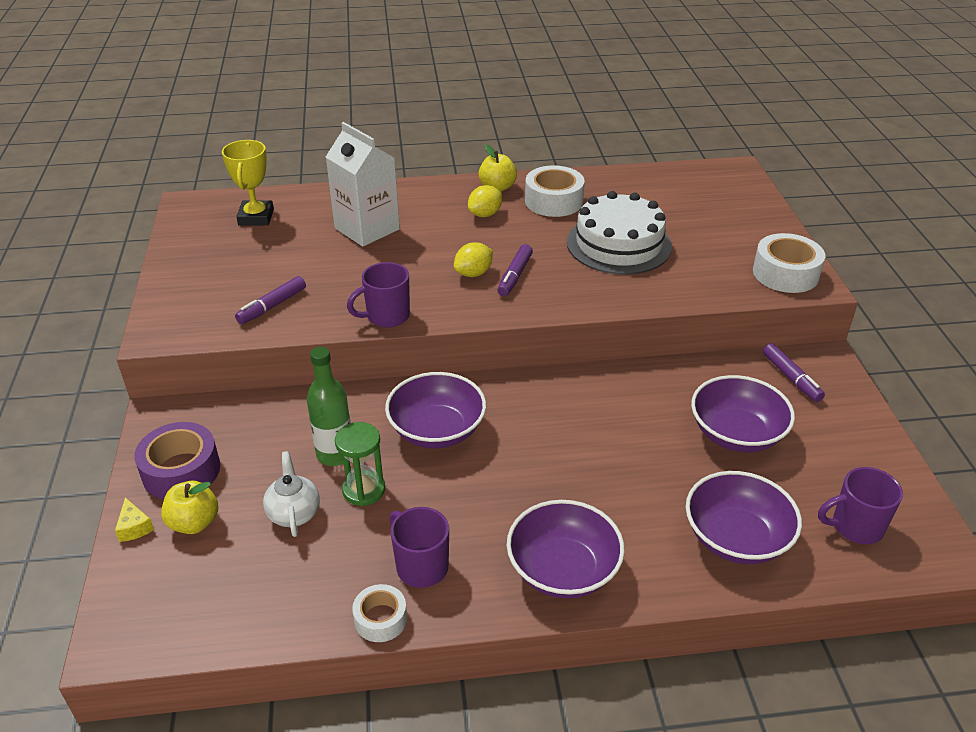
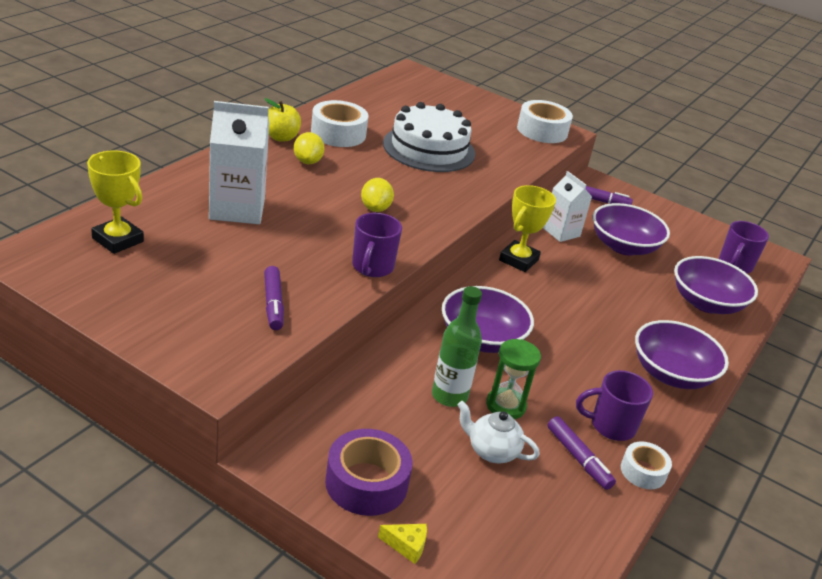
camera: 55 degrees left, 5 degrees down
yellow apple [161,481,218,534] -> none
purple marker [497,244,533,296] -> purple marker moved to [547,416,616,490]
none -> yellow trophy [499,185,556,272]
none -> white carton [543,171,592,242]

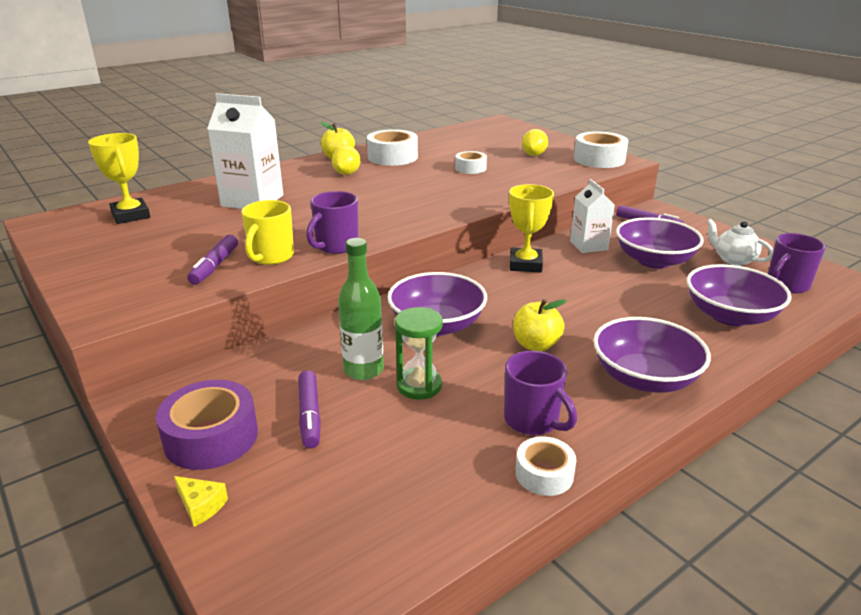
camera: 25 degrees right, 5 degrees down
yellow lemon [361,178,394,212] -> yellow lemon moved to [522,129,548,156]
white cake [383,102,475,172] -> white tape [455,151,487,174]
white teapot [457,401,540,463] -> white teapot moved to [706,219,773,266]
yellow trophy [499,185,556,272] -> yellow trophy turned 45 degrees counterclockwise [509,184,554,272]
purple marker [547,416,616,490] -> purple marker moved to [298,370,321,448]
purple mug [576,370,653,441] -> purple mug turned 150 degrees counterclockwise [504,351,577,435]
none -> yellow mug [241,200,294,265]
none -> yellow apple [513,299,567,351]

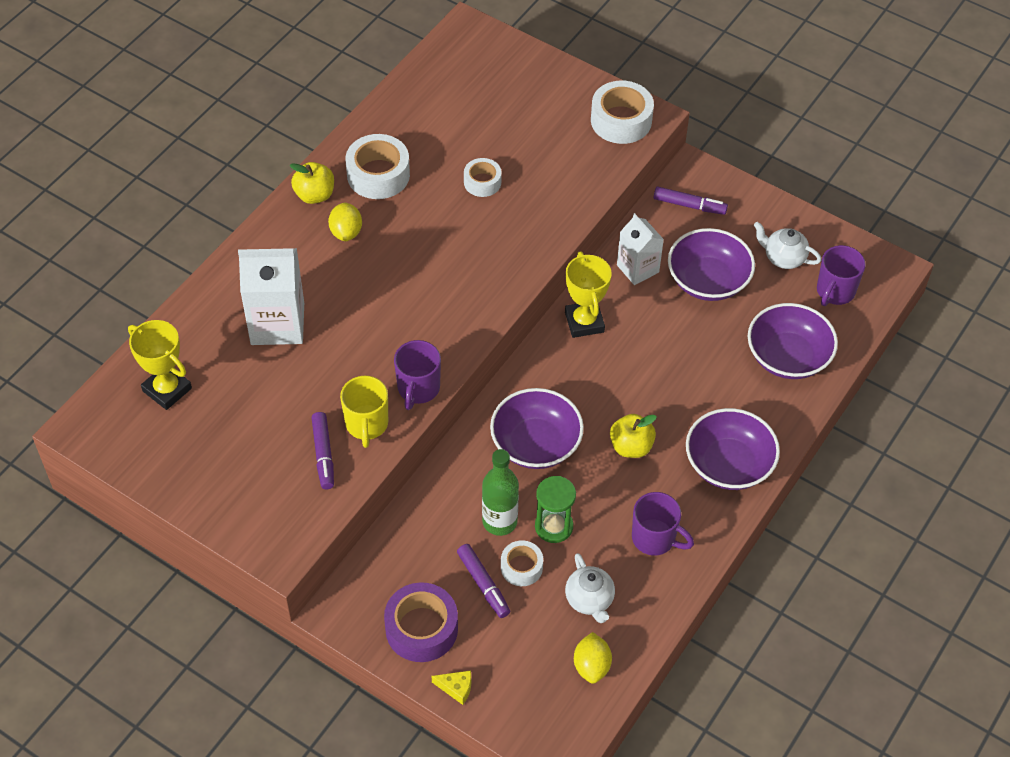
camera: 20 degrees left, 25 degrees up
white tape [515,436,576,496] -> white tape moved to [501,540,543,586]
yellow lemon [522,129,548,156] -> yellow lemon moved to [574,632,612,684]
none -> white teapot [565,553,615,623]

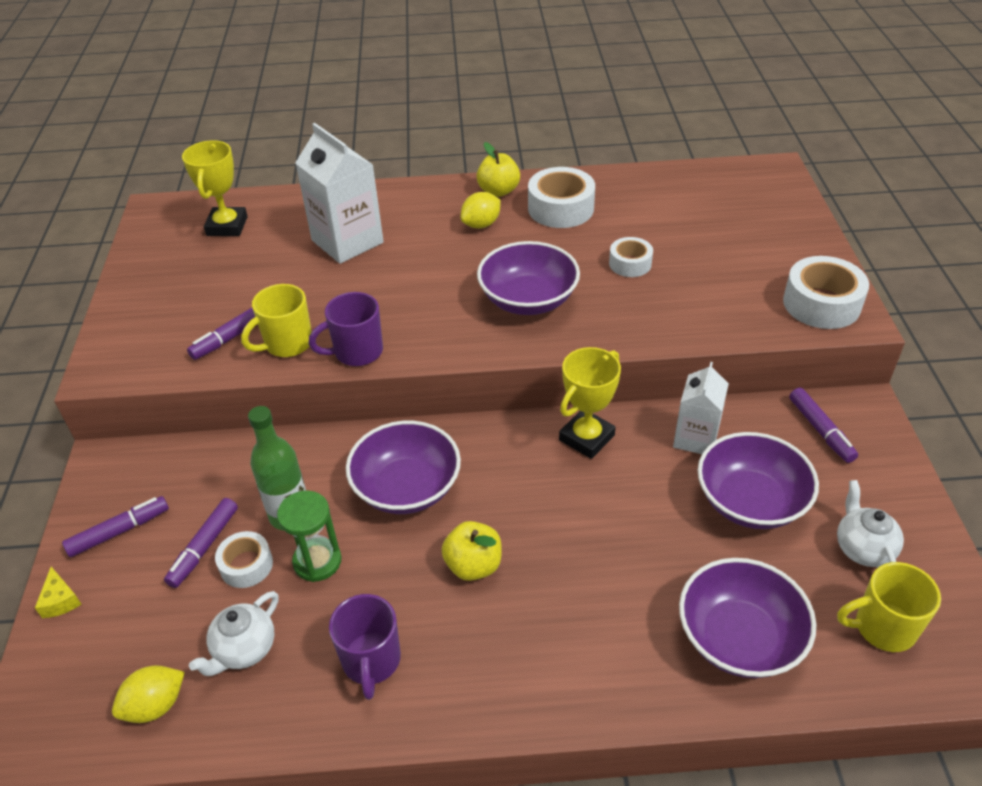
camera: 55 degrees right, 10 degrees down
purple tape [384,582,458,662] -> purple marker [62,496,169,557]
purple bowl [686,408,780,490] -> purple bowl moved to [477,241,580,315]
purple mug [817,245,866,306] -> yellow mug [837,562,941,652]

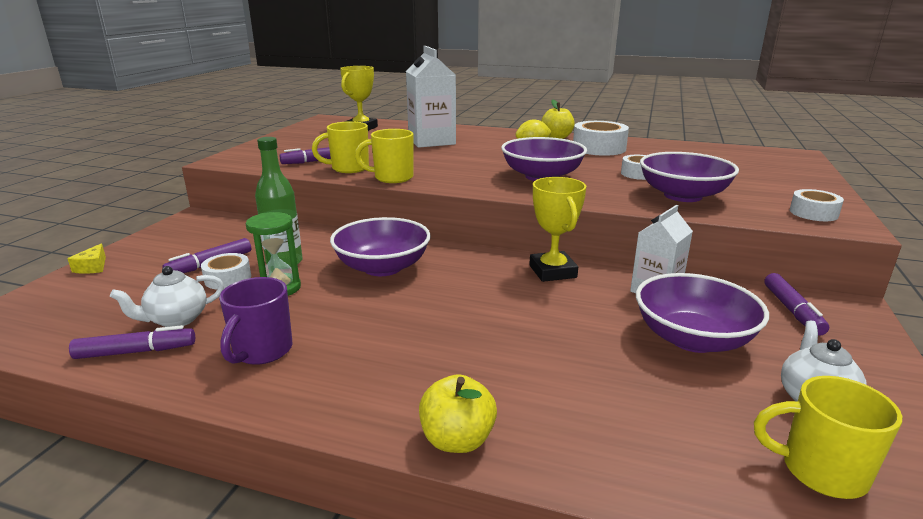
camera: 20 degrees right, 20 degrees down
purple marker [62,496,169,557] -> purple marker moved to [69,325,195,359]
yellow lemon [112,665,185,723] -> none
purple mug [308,292,383,366] -> yellow mug [355,129,414,183]
yellow apple [442,521,502,581] -> yellow apple moved to [419,374,497,453]
yellow trophy [559,347,621,459] -> yellow trophy turned 75 degrees counterclockwise [529,177,586,282]
purple bowl [679,558,816,678] -> purple bowl moved to [640,152,739,202]
white tape [783,256,869,329] -> white tape [790,189,844,221], size x0.60

